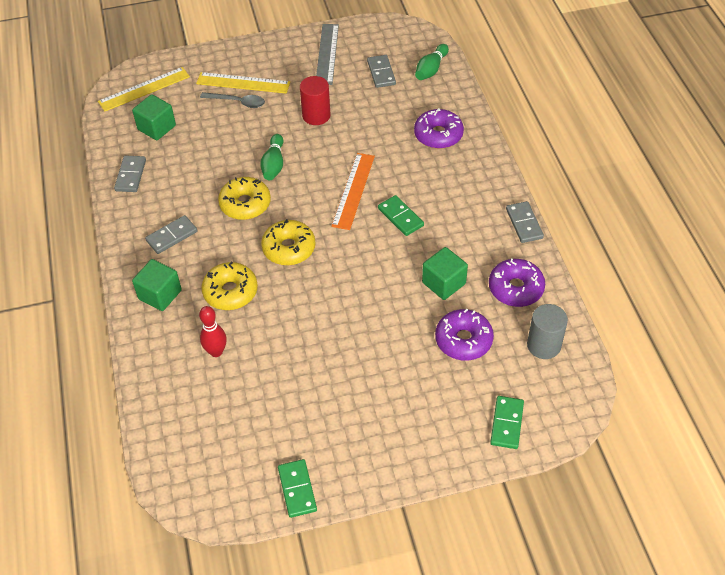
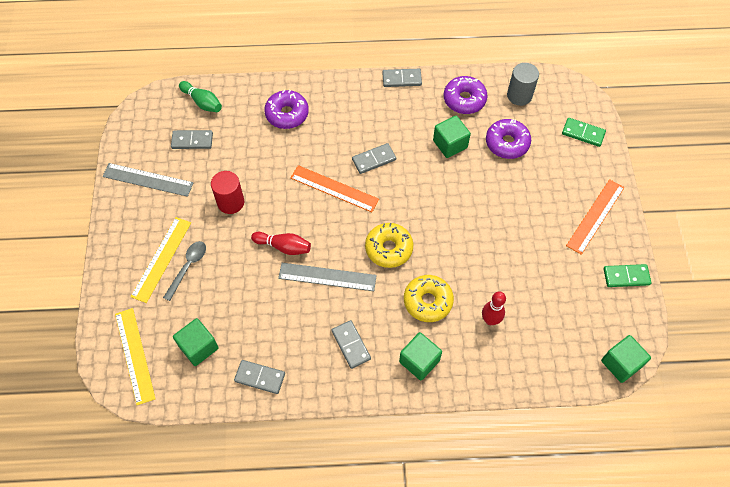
camera: 80 degrees left, 10 degrees up
yellow donut [218,177,271,220] -> grey ruler [278,263,377,291]
green bowling pin [260,134,283,180] -> red bowling pin [251,232,311,255]
green domino [378,195,424,236] -> grey domino [352,143,396,174]
none -> orange ruler [566,179,625,255]
none -> green cube [601,335,651,383]

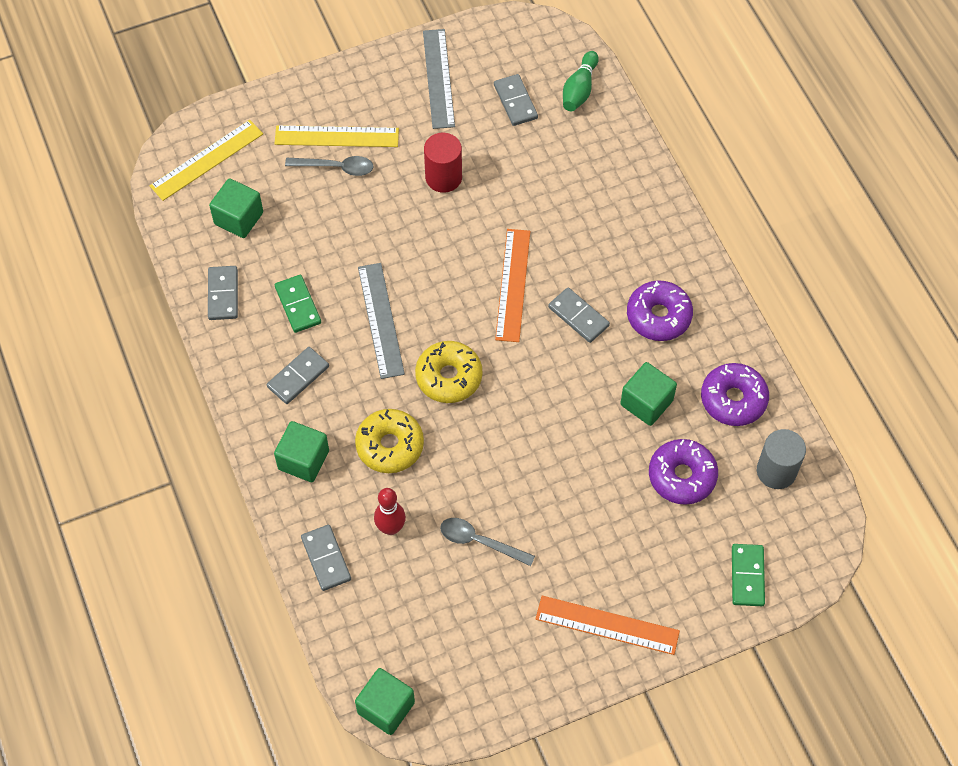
camera: 70 degrees right, 0 degrees up
red bowling pin [251,232,311,255] -> none
purple donut [264,90,309,129] -> purple donut moved to [627,280,693,341]
grey domino [382,69,422,87] -> grey domino moved to [301,525,351,591]
green domino [603,264,651,287] -> green domino moved to [275,275,321,333]
none -> grey spoon [440,518,535,566]

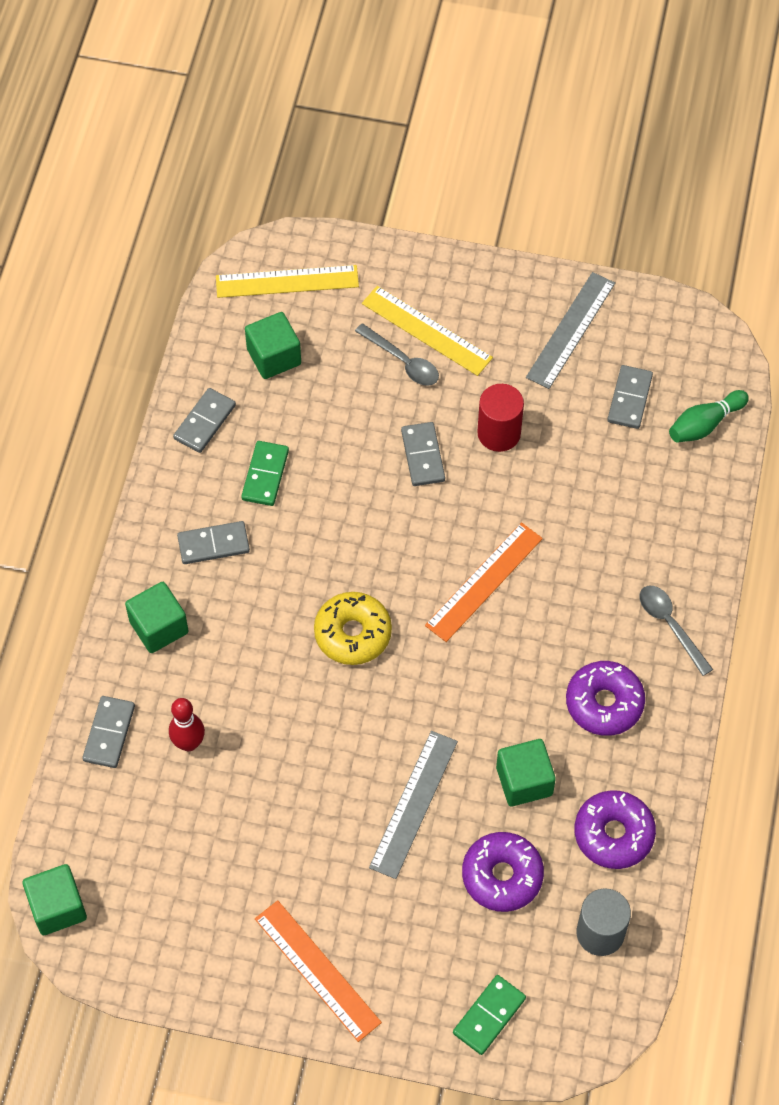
camera: 35 degrees right, 0 degrees up
yellow donut [355,409,424,473] -> none
grey ruler [358,263,405,379] -> grey ruler moved to [369,731,458,879]
grey spoon [440,518,535,566] -> grey spoon moved to [640,586,713,676]
grey domino [548,287,610,343] -> grey domino moved to [401,422,445,486]

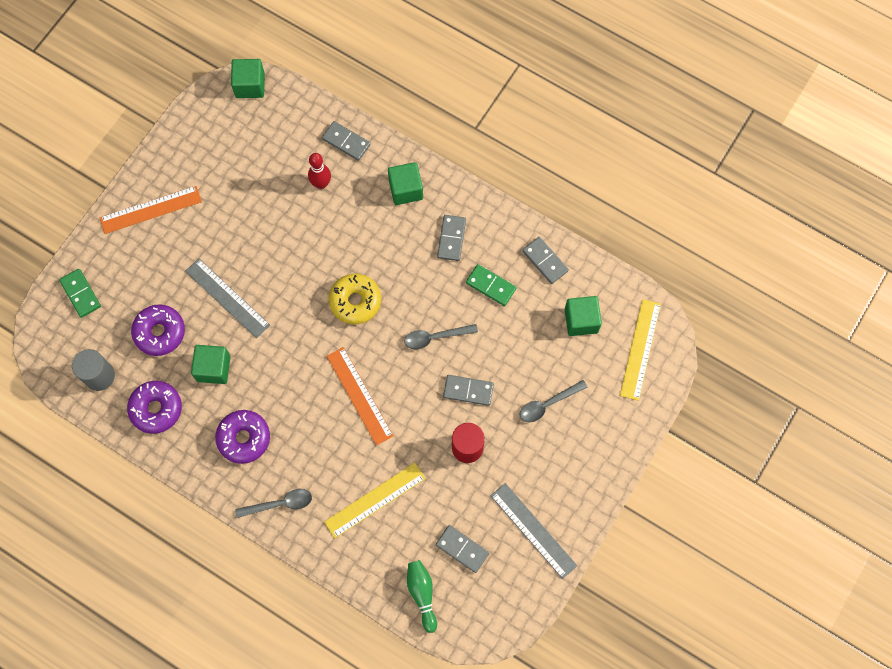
camera: 110 degrees right, 10 degrees up
yellow ruler [362,286,493,376] -> yellow ruler moved to [324,463,426,538]
none -> grey spoon [404,324,478,350]

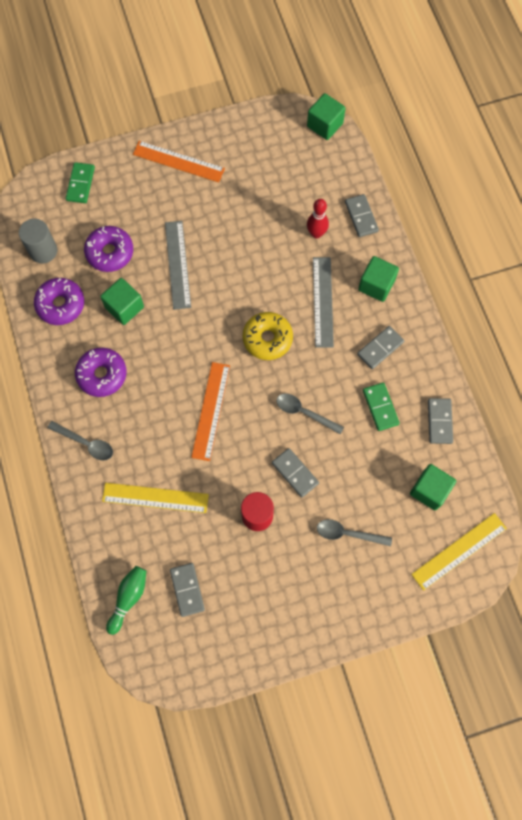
camera: 40 degrees right, 0 degrees up
grey ruler [491,483,577,579] -> grey ruler moved to [313,257,334,348]

